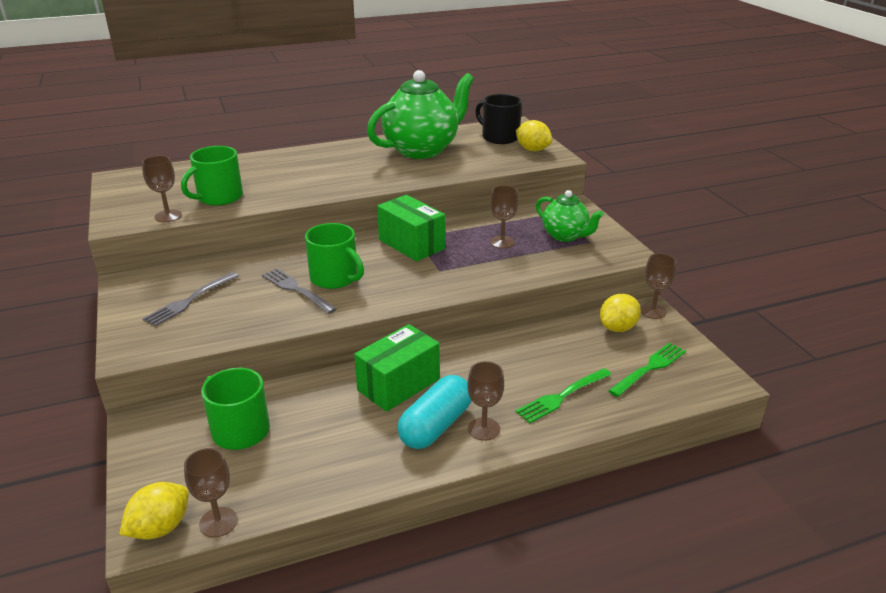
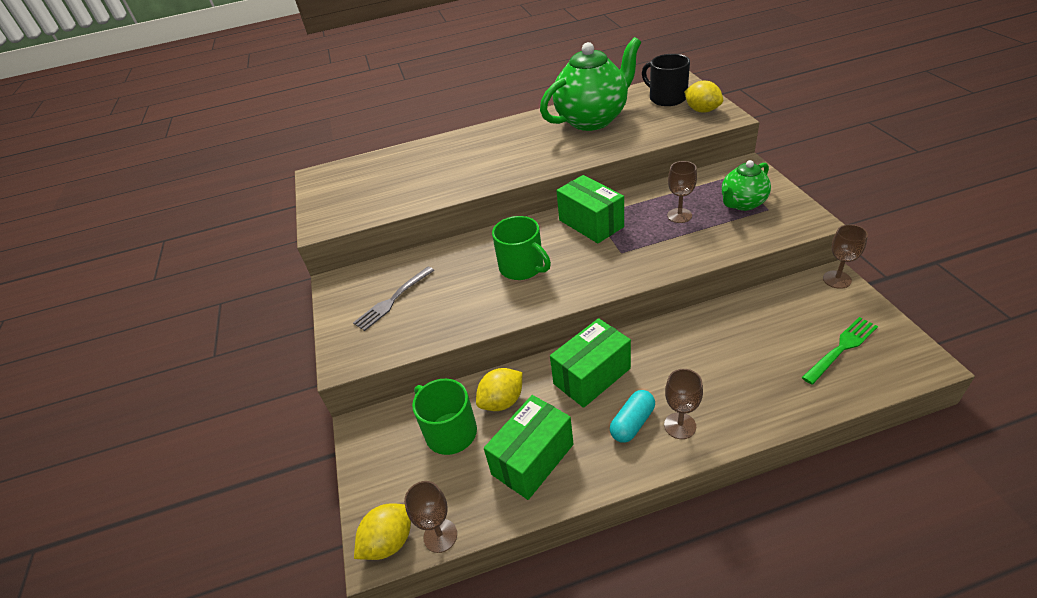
camera: 10 degrees right, 10 degrees up
brown goblet [142,155,182,222] -> none
green mug [181,146,243,206] -> none
grey fork [262,268,337,314] -> none
turquoise capsule [397,375,471,449] -> turquoise capsule [610,390,655,443], size x0.66
green fork [516,368,612,424] -> none
green teapot [536,190,604,242] -> green teapot turned 90 degrees clockwise [722,160,771,211]
yellow lemon [600,294,641,332] -> yellow lemon moved to [476,368,522,411]
none -> green box [484,395,573,500]

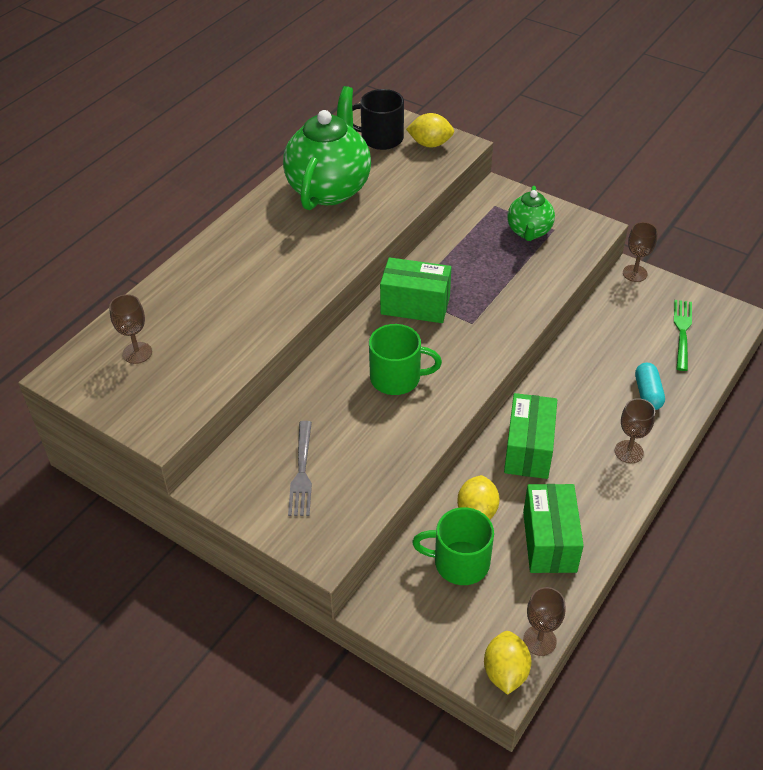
camera: 45 degrees left, 5 degrees up
turquoise capsule [610,390,655,443] -> turquoise capsule moved to [635,363,665,410]
brown goblet [667,161,697,223] -> brown goblet moved to [109,294,152,364]

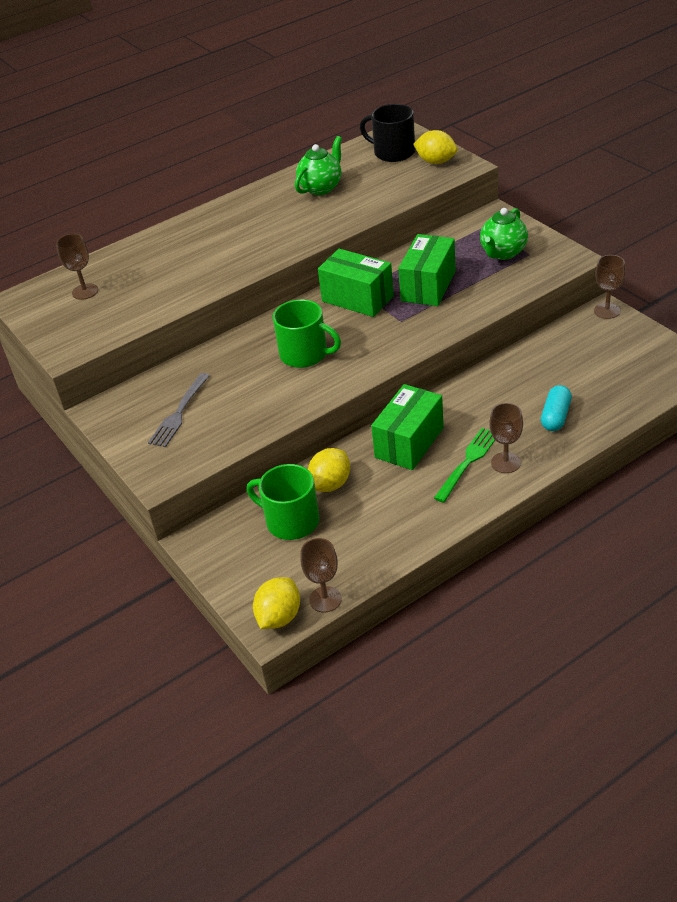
camera: 25 degrees right, 5 degrees down
green teapot [283,86,371,210] -> green teapot [295,136,342,195], size x0.55
green box [523,484,584,573] -> green box moved to [398,234,456,306]
green fork [674,300,692,371] -> green fork moved to [434,428,495,503]

